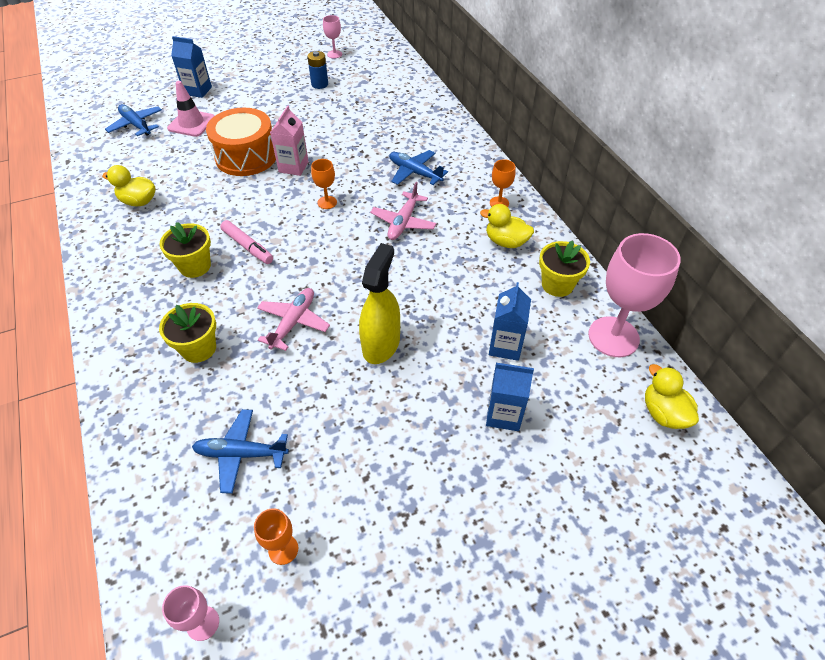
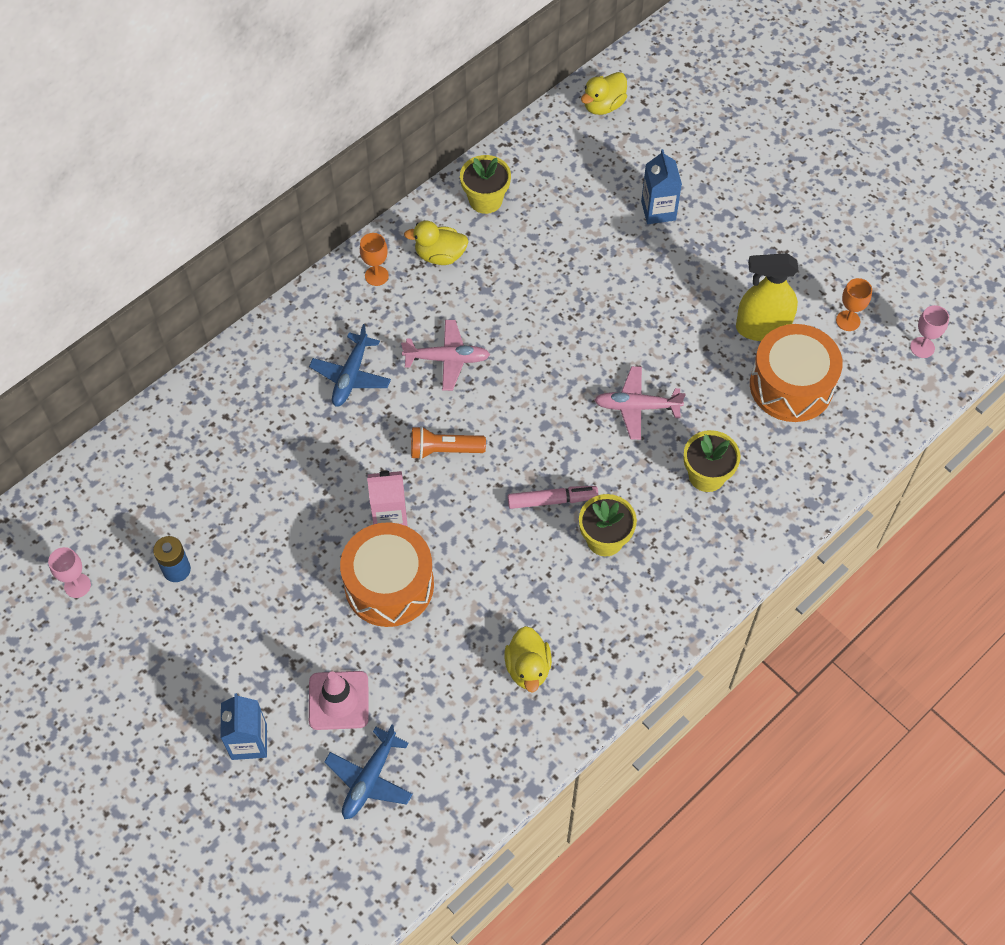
camera: 110 degrees left, 10 degrees up
blue plane [192,409,289,494] -> orange drum [750,324,843,422]
pink marker [220,220,273,264] -> pink marker turned 60 degrees clockwise [508,486,598,509]
orange goblet [311,159,337,209] -> orange flashlight [411,426,486,460]
yellow spray bottle [359,243,400,364] -> yellow spray bottle moved to [736,253,798,341]
yellow duck [480,204,534,248] -> yellow duck turned 90 degrees clockwise [404,220,469,265]
blue carton [489,282,531,361] -> none
pink goblet [588,233,681,357] -> none

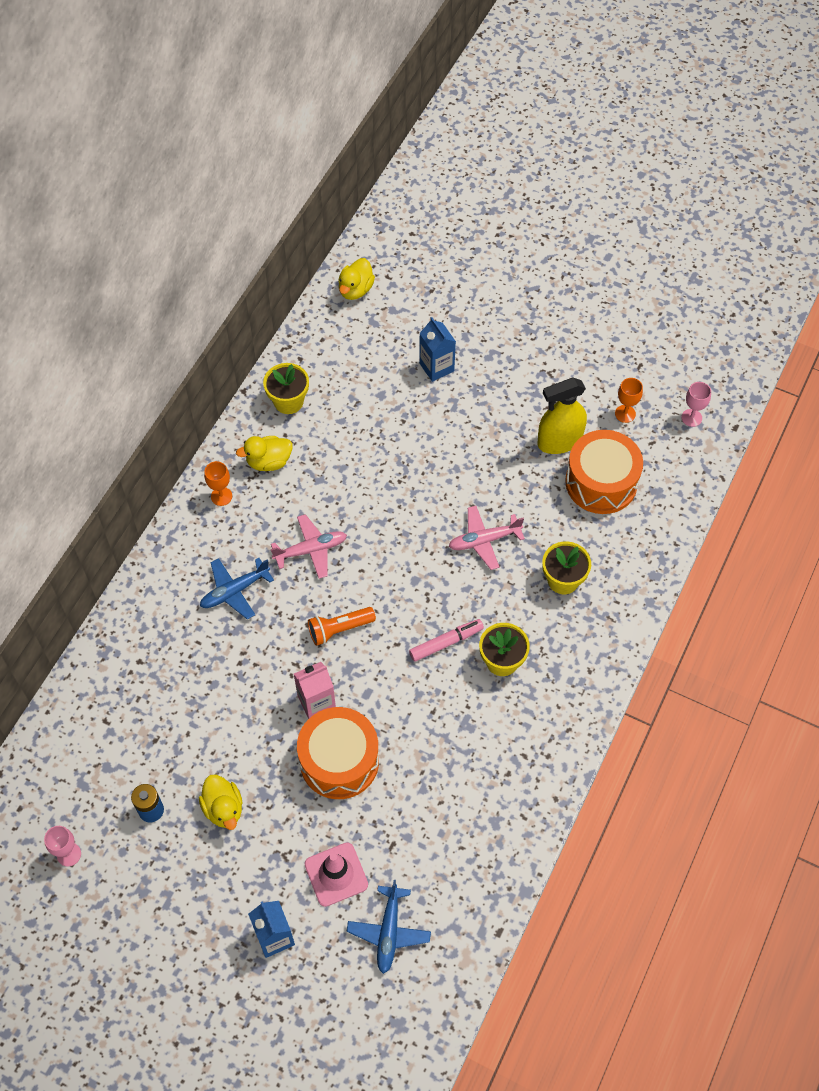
camera: 20 degrees left, 0 degrees up
blue plane [309,324,391,407] -> blue plane turned 60 degrees clockwise [200,558,274,620]
yellow duck [504,626,552,693] -> yellow duck moved to [199,775,242,830]

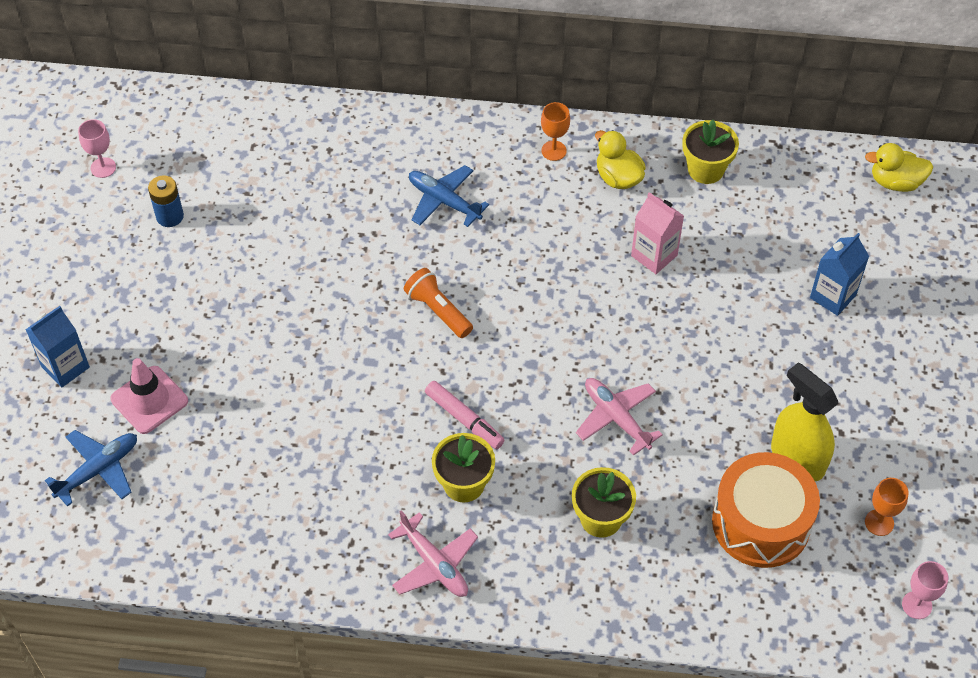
camera: 70 degrees right, 5 degrees down
yellow duck [199,775,242,830] -> none
pink plane [271,514,347,579] -> pink plane moved to [388,510,478,597]
pink carton [294,662,336,719] -> pink carton moved to [631,192,684,274]
orange drum [297,707,379,799] -> none
blue plane [347,880,431,974] -> blue plane turned 150 degrees clockwise [45,430,137,507]

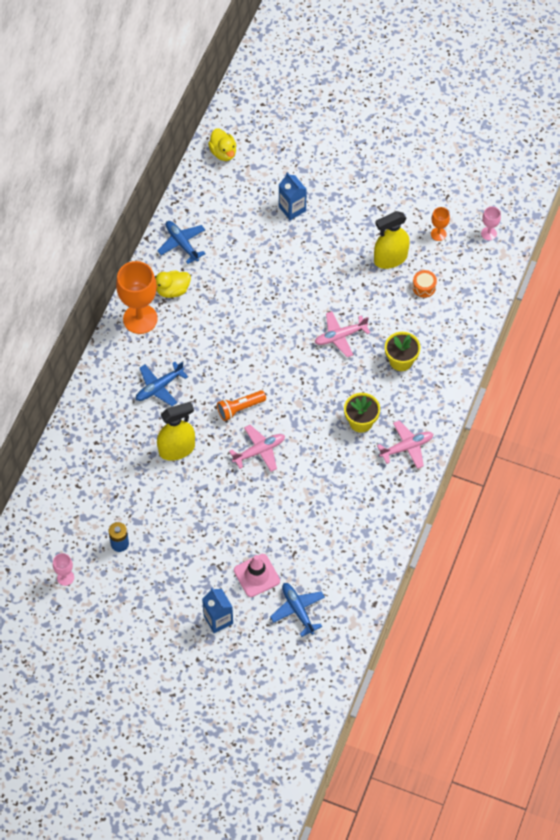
camera: 75 degrees left, 5 degrees up
pink marker [425,381,504,449] -> none
orange goblet [541,102,570,161] -> orange goblet [116,261,158,334], size x2.13
pink carton [631,192,684,274] -> none
yellow flower pot [682,120,739,184] -> blue plane [157,221,206,264]
orange drum [712,452,820,568] -> orange drum [412,270,437,298], size x0.44
yellow duck [865,143,933,192] -> yellow duck turned 45 degrees counterclockwise [208,129,236,161]
none -> yellow spray bottle [157,401,195,460]
none -> pink plane [229,425,285,472]

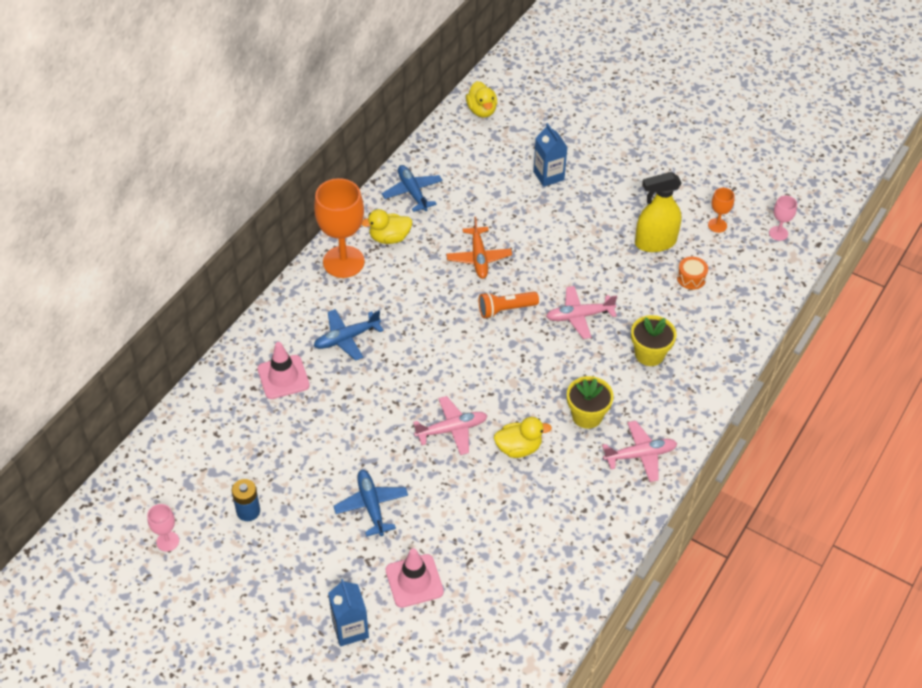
camera: 10 degrees right, 10 degrees down
yellow spray bottle [157,401,195,460] -> none
orange flashlight [217,390,266,421] -> orange flashlight moved to [479,292,539,318]
blue plane [270,583,325,637] -> blue plane moved to [333,470,408,537]
none -> pink traffic cone [258,342,310,399]
none -> orange plane [446,217,512,279]
none -> yellow duck [494,417,552,458]

